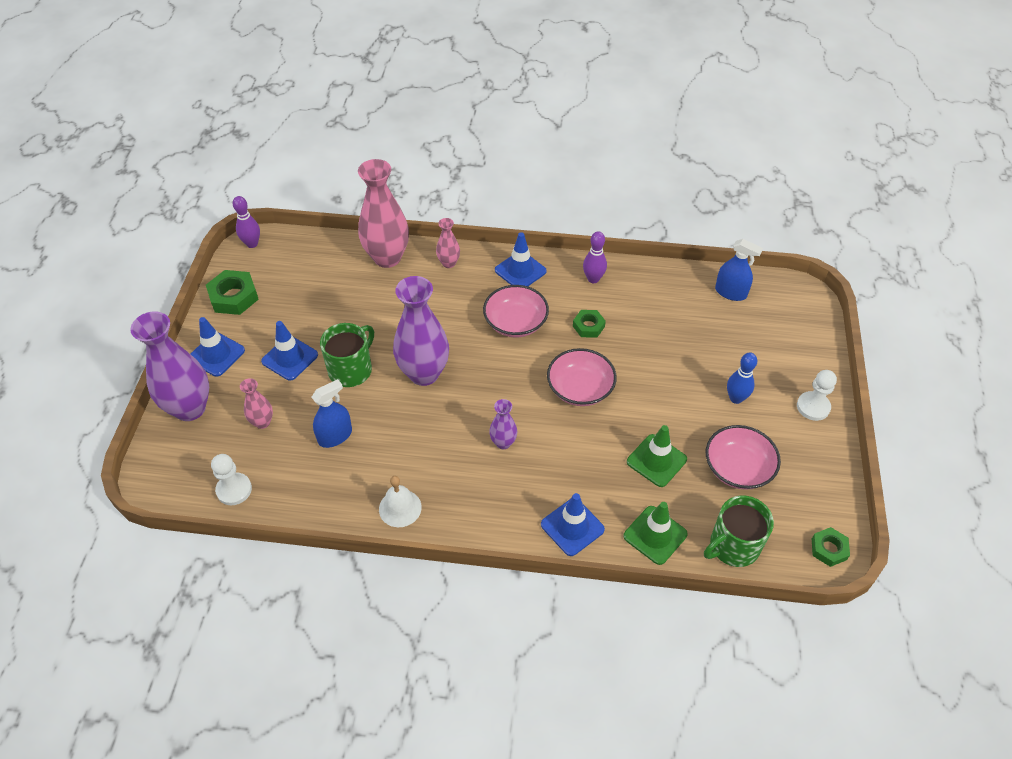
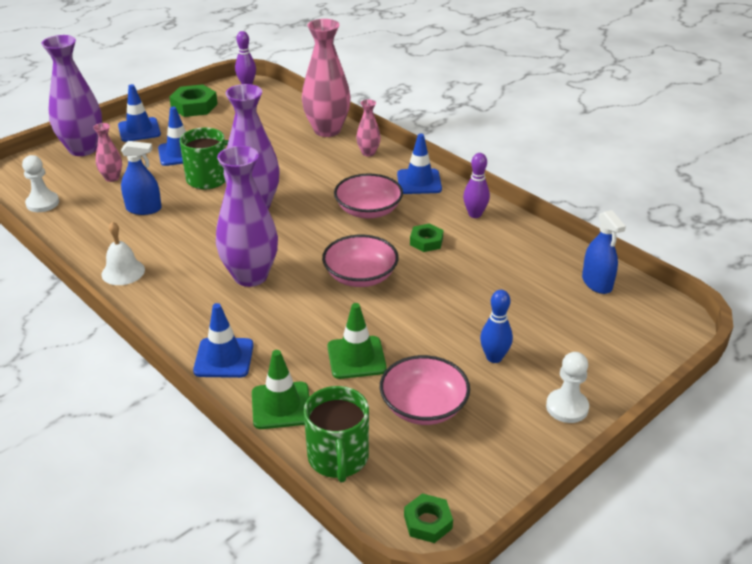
camera: 40 degrees right, 15 degrees down
purple vase [489,399,517,449] -> purple vase [216,146,278,287], size x2.07
green mug [704,496,774,567] -> green mug turned 105 degrees counterclockwise [304,386,369,482]

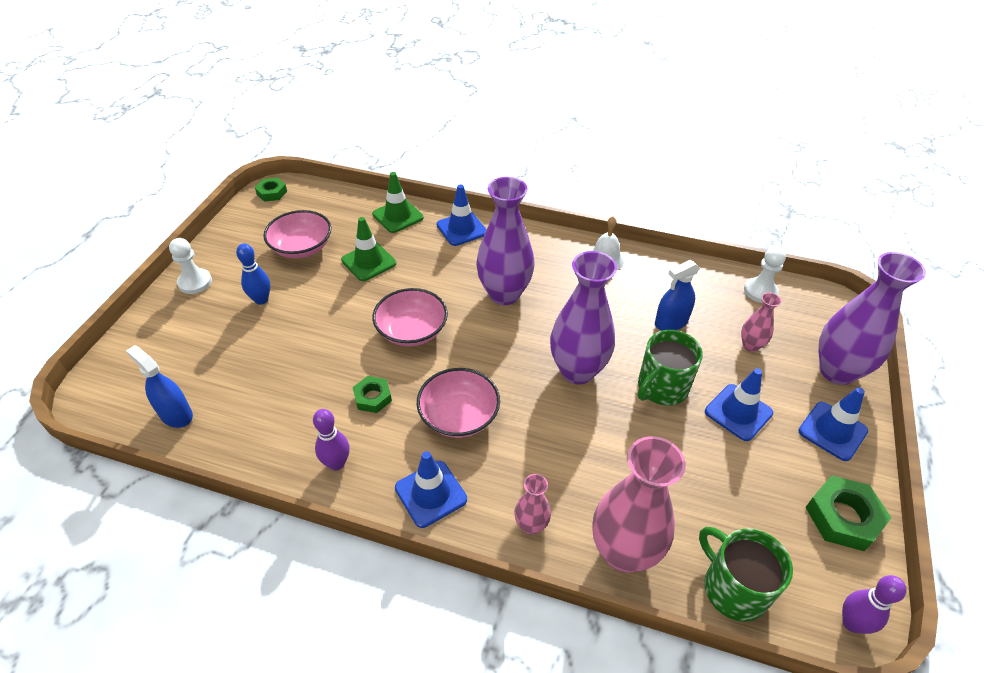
camera: 150 degrees right, 10 degrees up
green mug [304,386,369,482] -> green mug moved to [699,527,793,622]

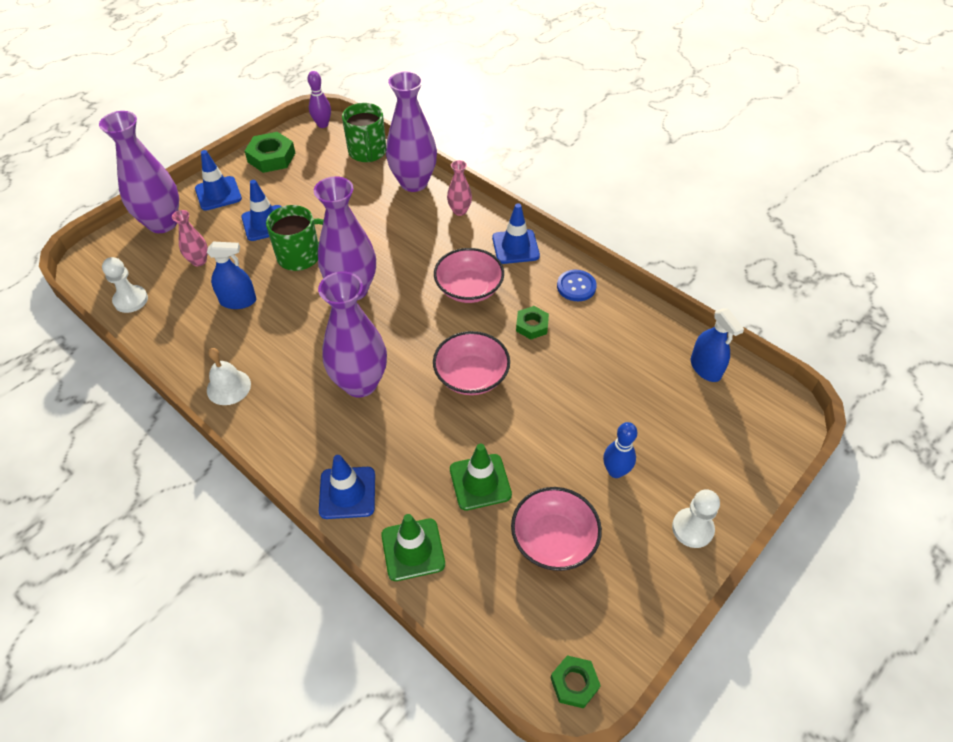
camera: 155 degrees left, 5 degrees up
purple bowling pin [313,409,350,470] -> blue button [557,270,597,301]
pink vase [592,436,686,573] -> purple vase [386,71,437,192]

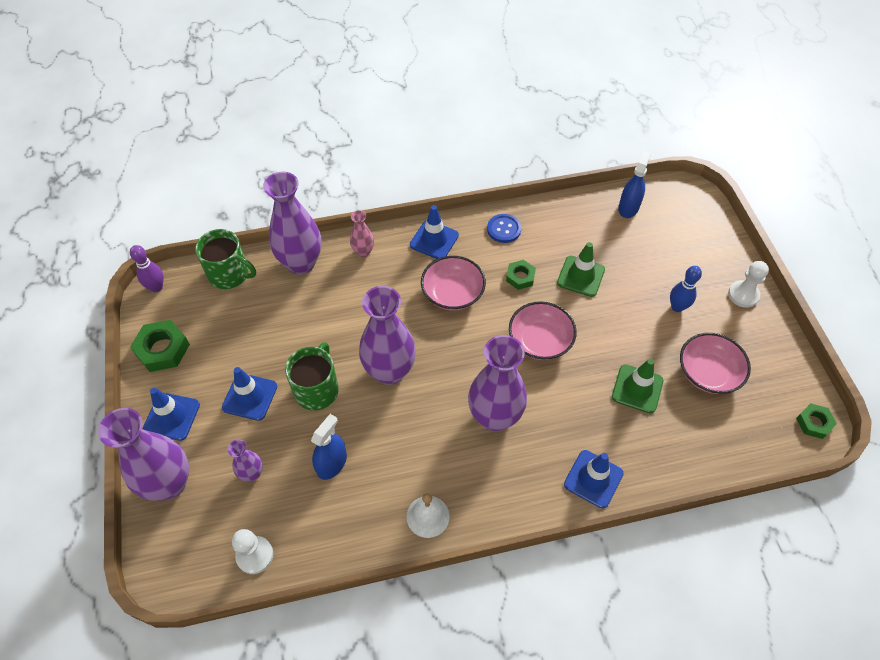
camera: 55 degrees left, 5 degrees up
pink vase [172,210,208,266] -> purple vase [228,440,263,482]
green traffic cone [381,514,445,581] -> green traffic cone moved to [557,242,605,297]
blue spray bottle [691,309,744,382] -> blue spray bottle turned 75 degrees counterclockwise [618,151,651,218]

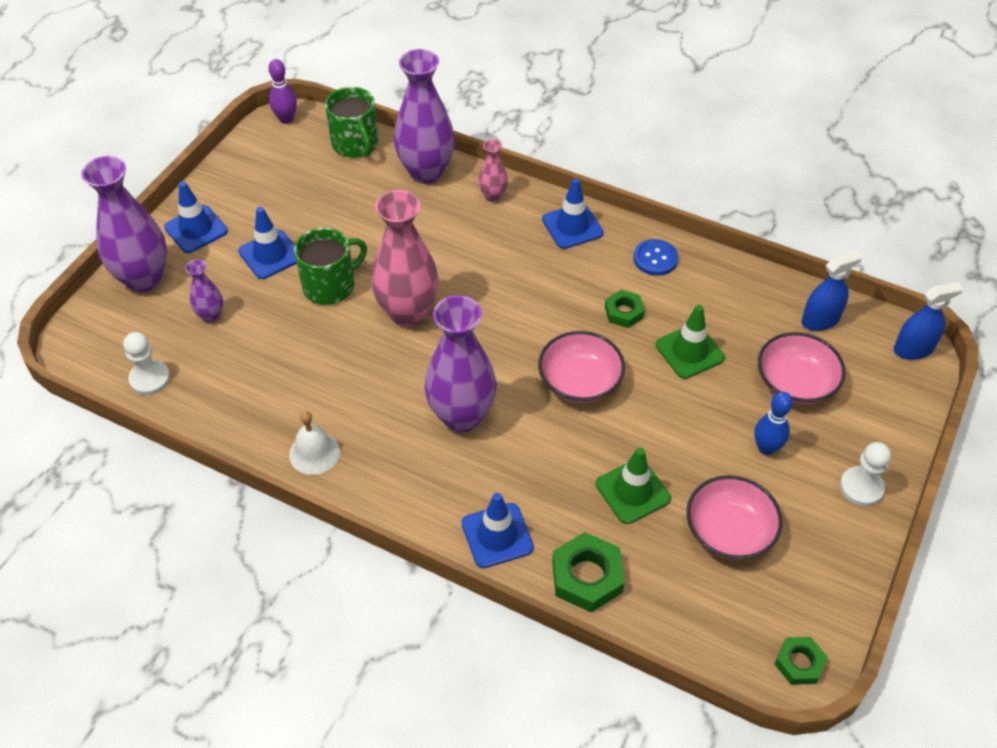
camera: 40 degrees right, 5 degrees down
green nut [130,320,190,372] -> green nut moved to [552,532,625,612]
blue spray bottle [311,414,347,480] -> blue spray bottle moved to [894,282,964,360]
purple vase [359,286,416,385] -> pink vase [371,190,439,327]
pink bowl [421,256,486,310] -> pink bowl moved to [758,332,845,404]

